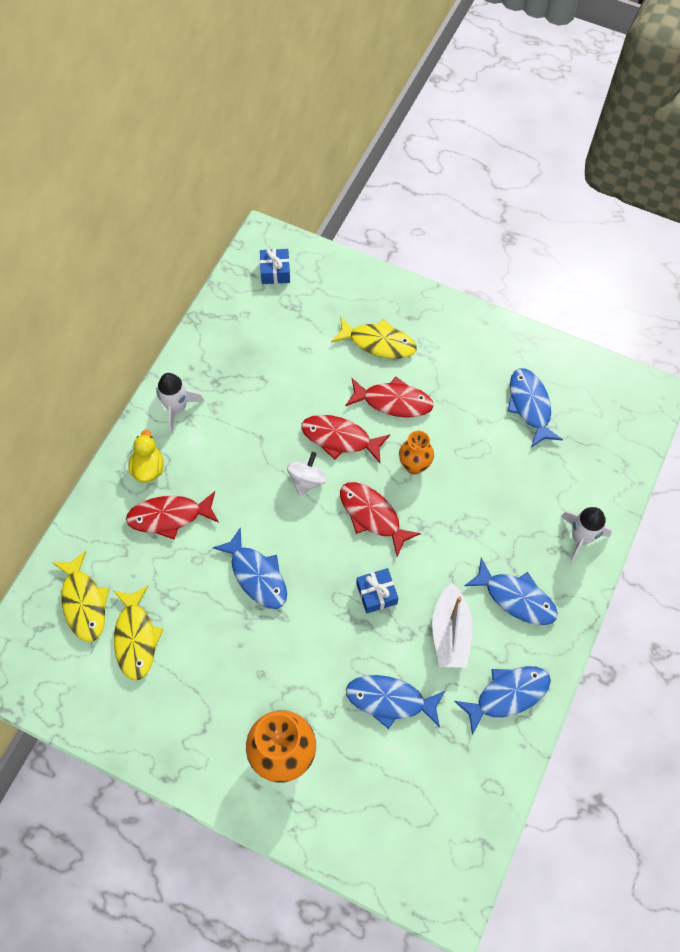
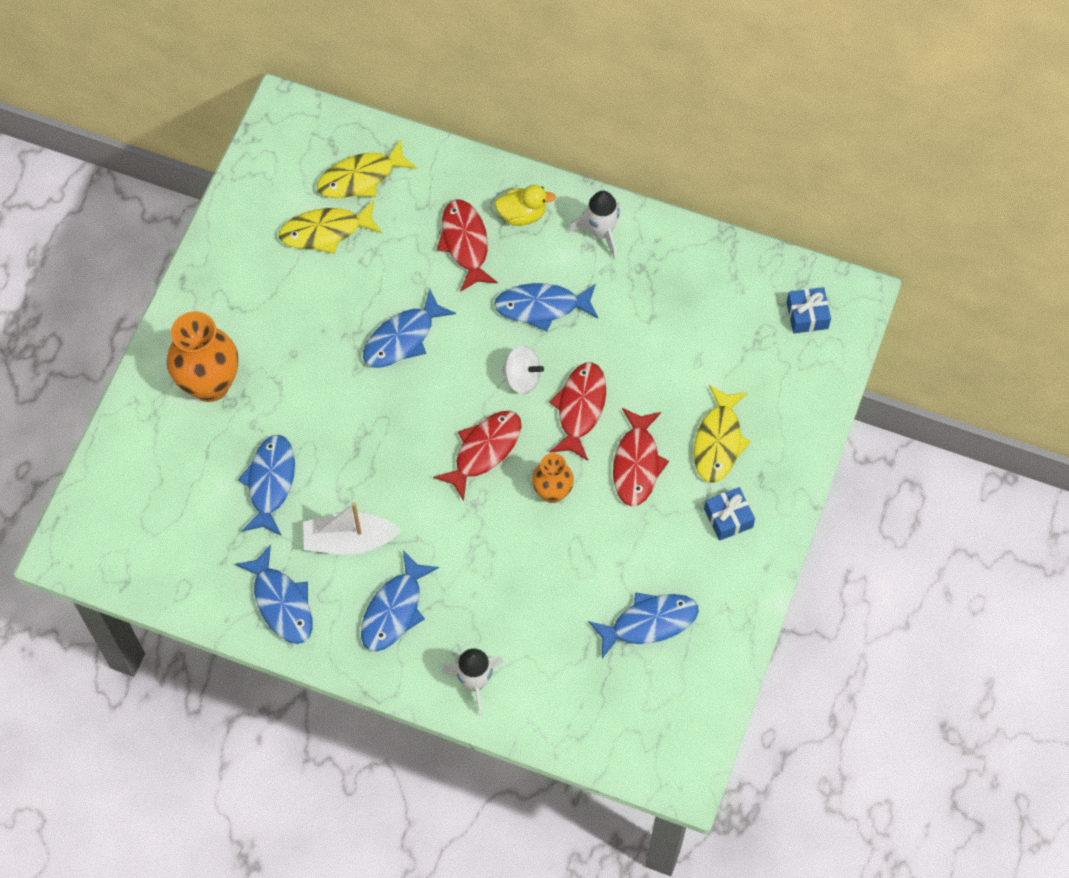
camera: 85 degrees right, 0 degrees up
blue gift [356,568,398,614] -> blue gift moved to [704,487,755,541]
none -> blue fish [494,283,598,331]

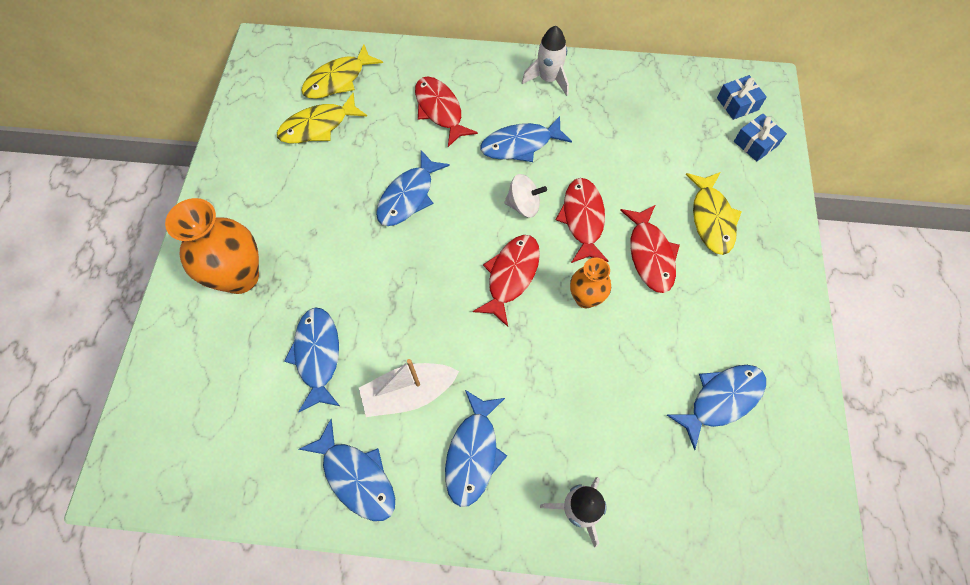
camera: 15 degrees left, 0 degrees up
yellow duck [495,185,556,226] -> none
blue gift [704,487,755,541] -> blue gift moved to [734,114,787,162]

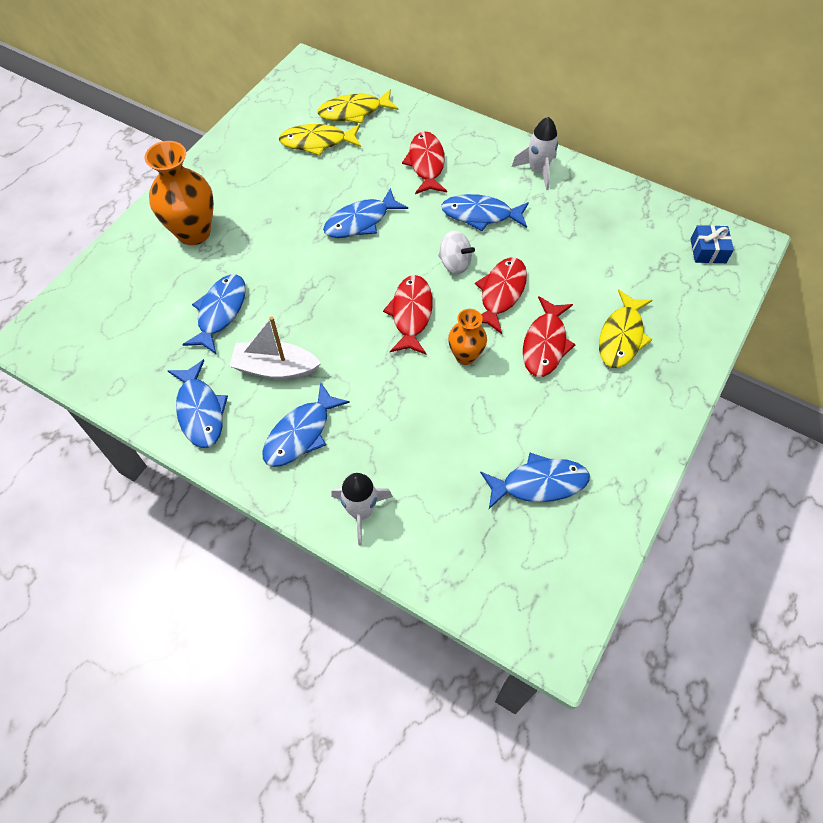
camera: 25 degrees right, 5 degrees down
red fish [473,235,540,327] -> red fish turned 45 degrees counterclockwise [383,275,433,354]
blue gift [734,114,787,162] -> none

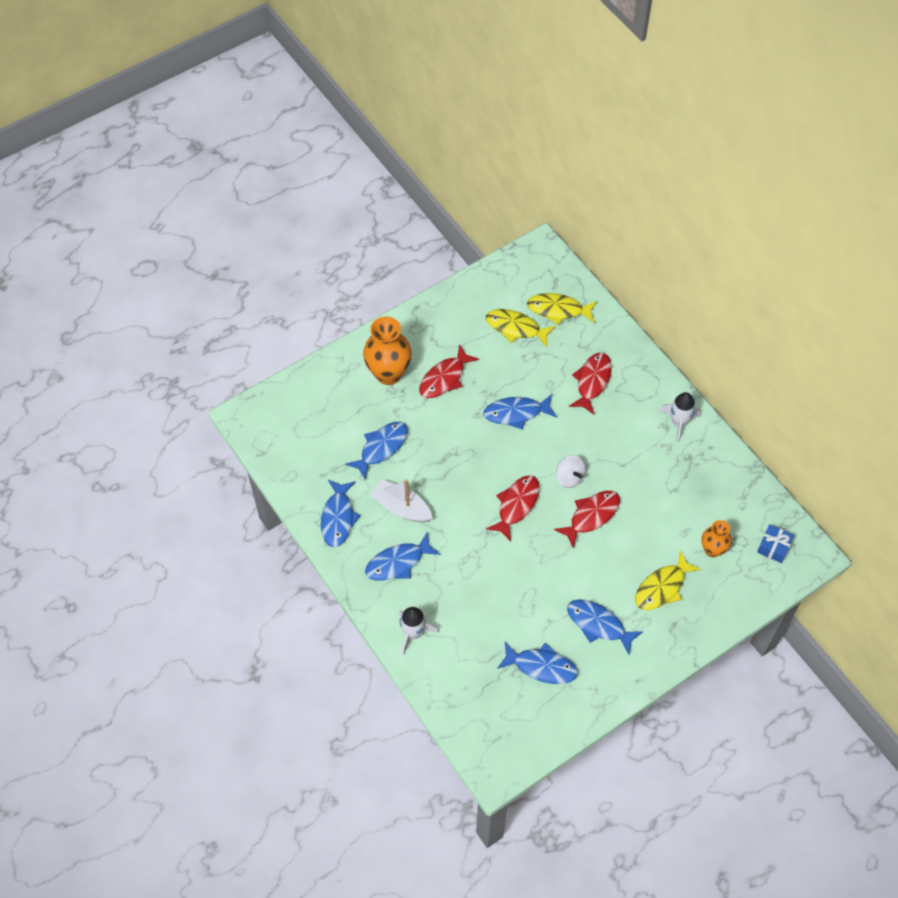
camera: 25 degrees right, 0 degrees up
blue fish [441,194,529,231] -> blue fish moved to [567,599,644,654]
orange vase [448,309,487,365] -> orange vase moved to [702,520,732,557]
red fish [523,296,576,377] -> red fish moved to [419,344,479,398]

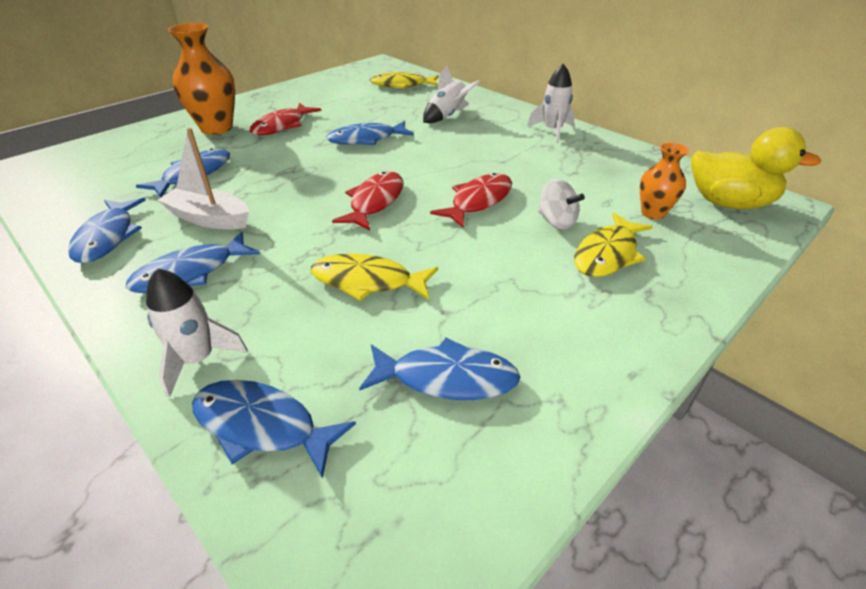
camera: 10 degrees left, 20 degrees down
yellow fish [486,309,556,347] -> yellow fish moved to [311,253,438,301]
white spinning top [556,455,586,488] -> white spinning top moved to [538,179,585,230]
blue fish [567,599,644,654] -> blue fish moved to [192,380,356,479]
red fish [569,353,612,414] -> white rocket [423,66,481,123]
blue gift [757,524,794,563] -> yellow duck [691,127,821,209]

